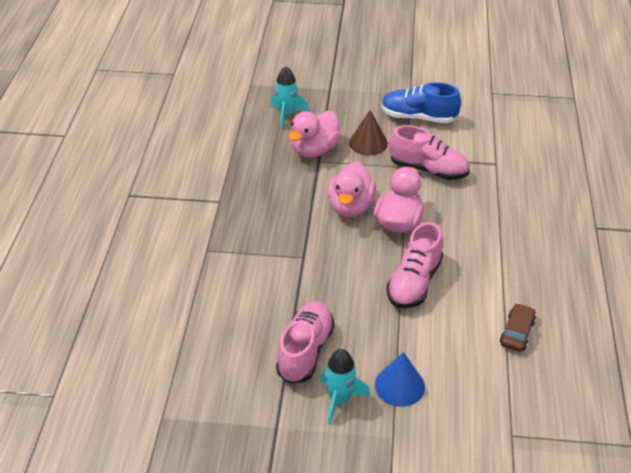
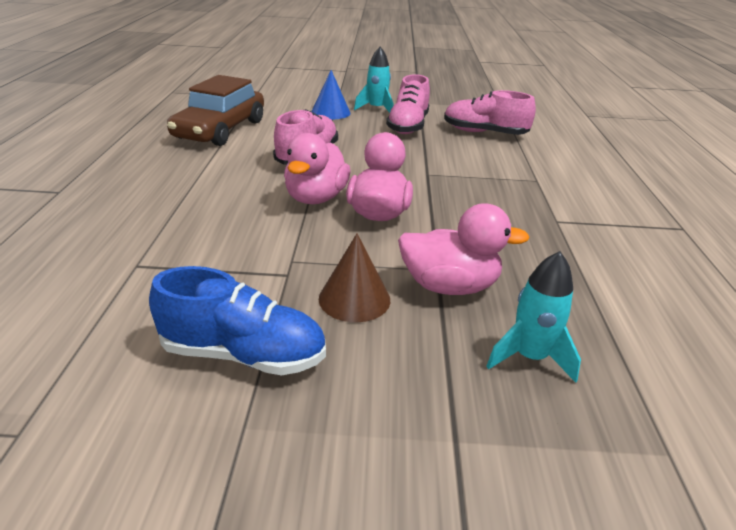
camera: 175 degrees right, 10 degrees down
pink duck [288,111,341,158] -> pink duck turned 60 degrees clockwise [398,203,529,295]
pink shoe [389,125,470,180] -> pink shoe moved to [444,90,536,135]
brown car [500,303,536,352] -> brown car [167,75,264,146], size x2.20

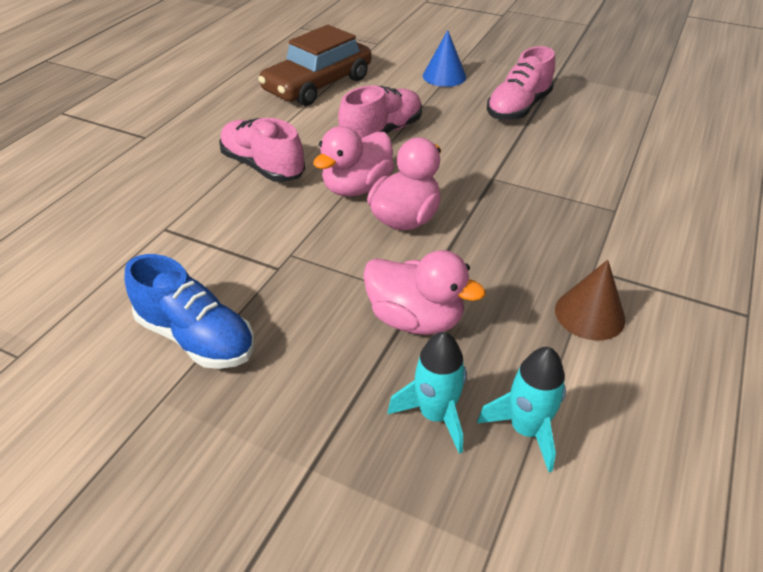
camera: 25 degrees right, 10 degrees up
brown cone [319,234,390,322] -> brown cone moved to [555,260,626,341]
turquoise rocket [354,47,394,113] -> turquoise rocket moved to [477,347,566,472]
pink shoe [444,90,536,135] -> pink shoe moved to [219,118,305,182]

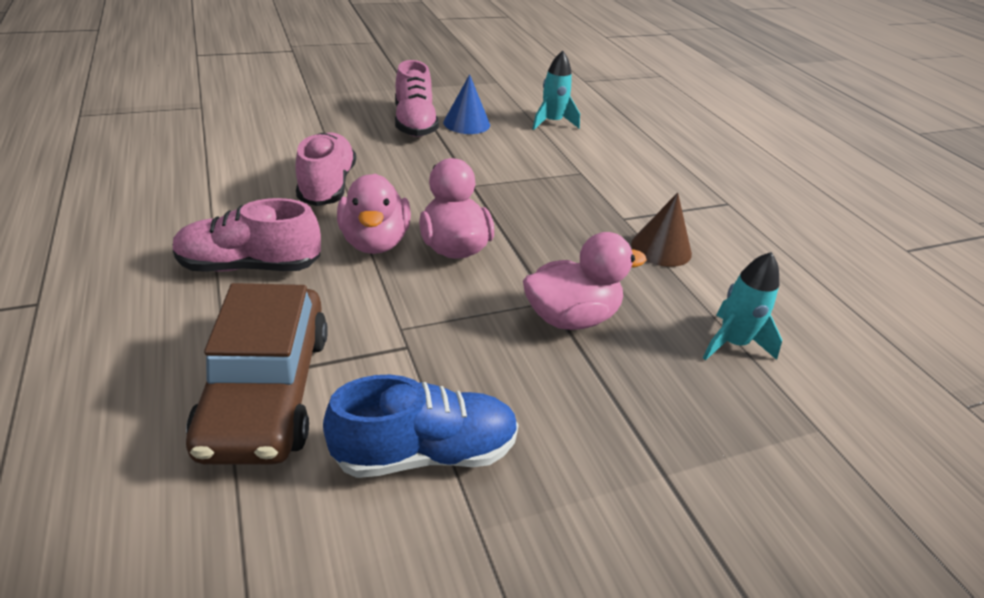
camera: 50 degrees left, 5 degrees down
brown car [258,25,371,106] -> brown car moved to [186,283,328,464]
turquoise rocket [388,332,467,454] -> turquoise rocket moved to [532,51,580,130]
blue cone [423,30,466,87] -> blue cone moved to [443,74,490,134]

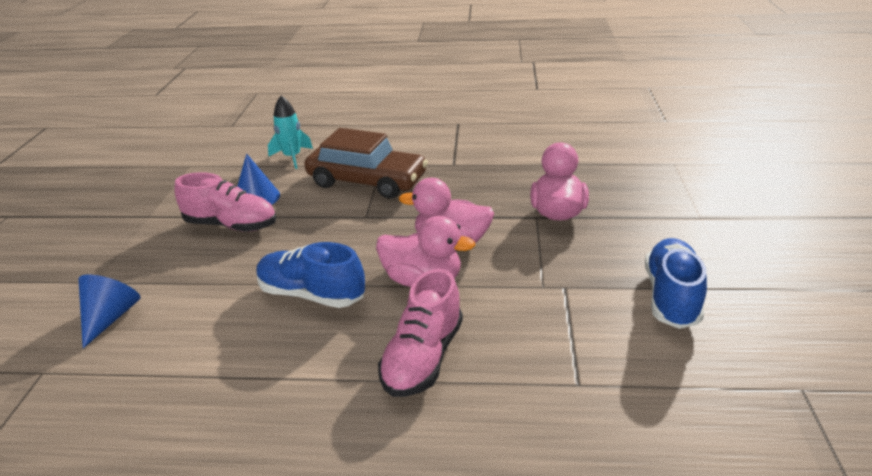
camera: 60 degrees left, 5 degrees down
brown car [186,283,328,464] -> brown car moved to [304,128,428,199]
pink shoe [295,132,356,206] -> blue shoe [256,242,365,308]
brown cone [631,192,692,267] -> none
turquoise rocket [703,252,782,360] -> none
none -> blue cone [78,275,141,348]

